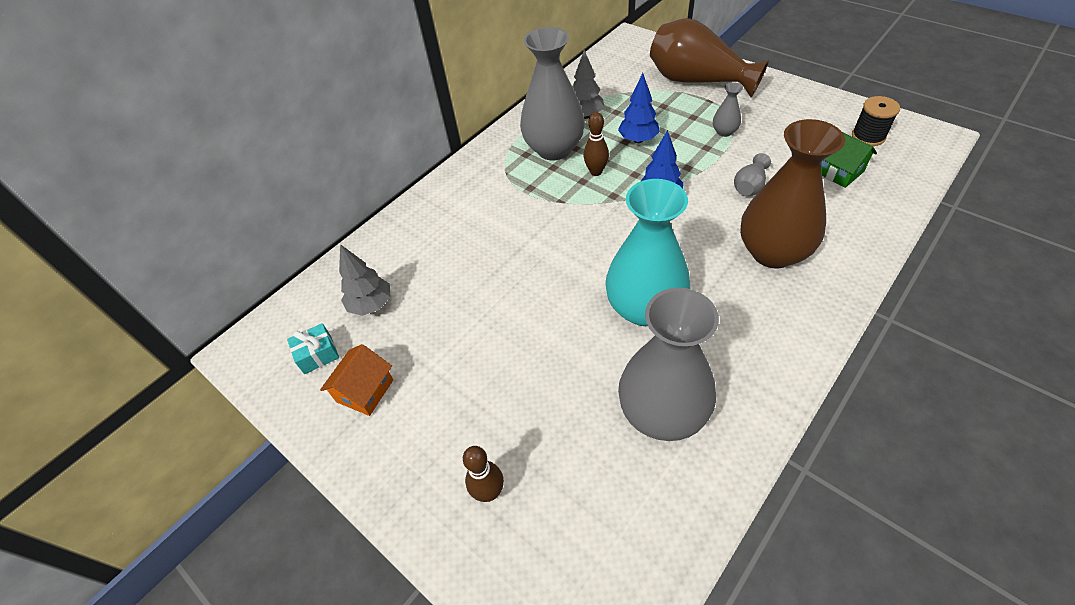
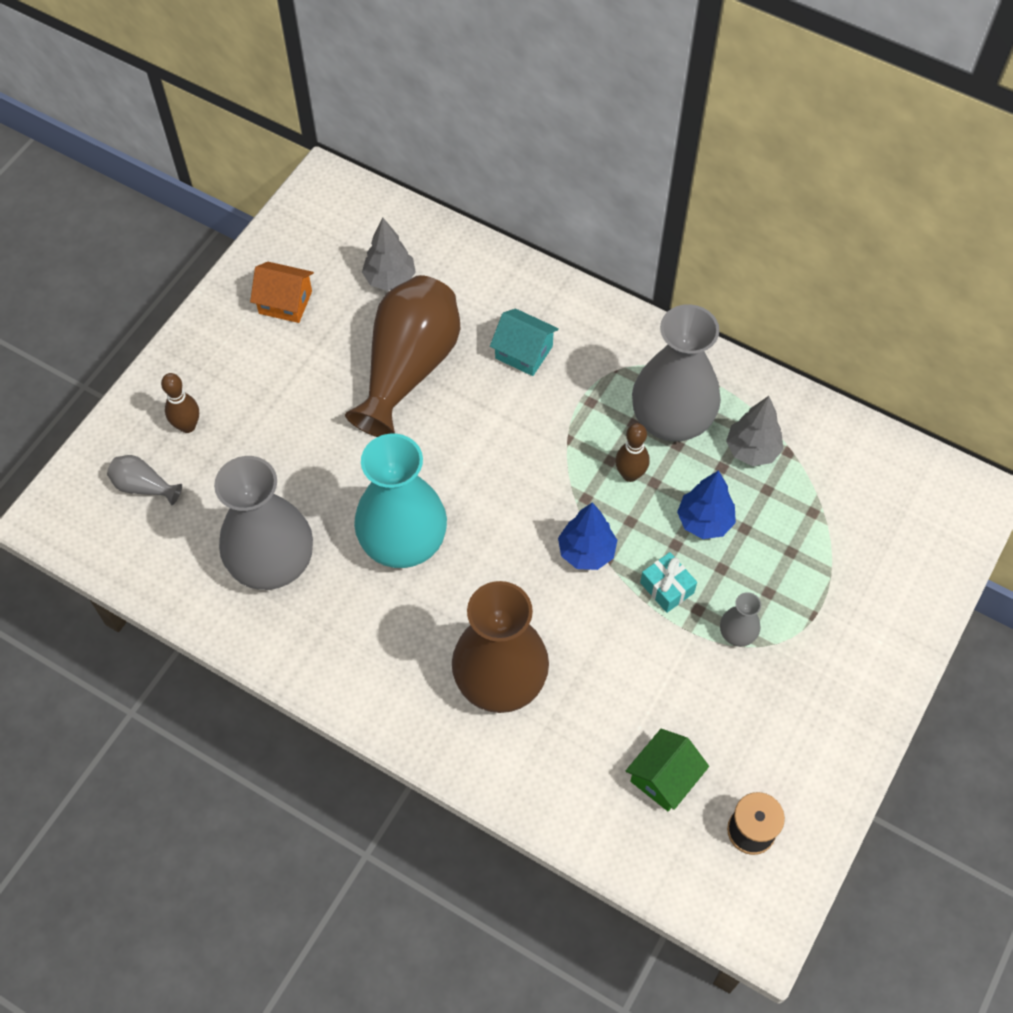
camera: 75 degrees right, 10 degrees up
turquoise gift [287,323,339,374] -> turquoise gift moved to [640,552,697,613]
brown vase [650,18,769,97] -> brown vase moved to [345,275,461,437]
grey vase [734,153,771,196] -> grey vase moved to [107,455,182,505]
none -> turquoise house [490,308,559,376]

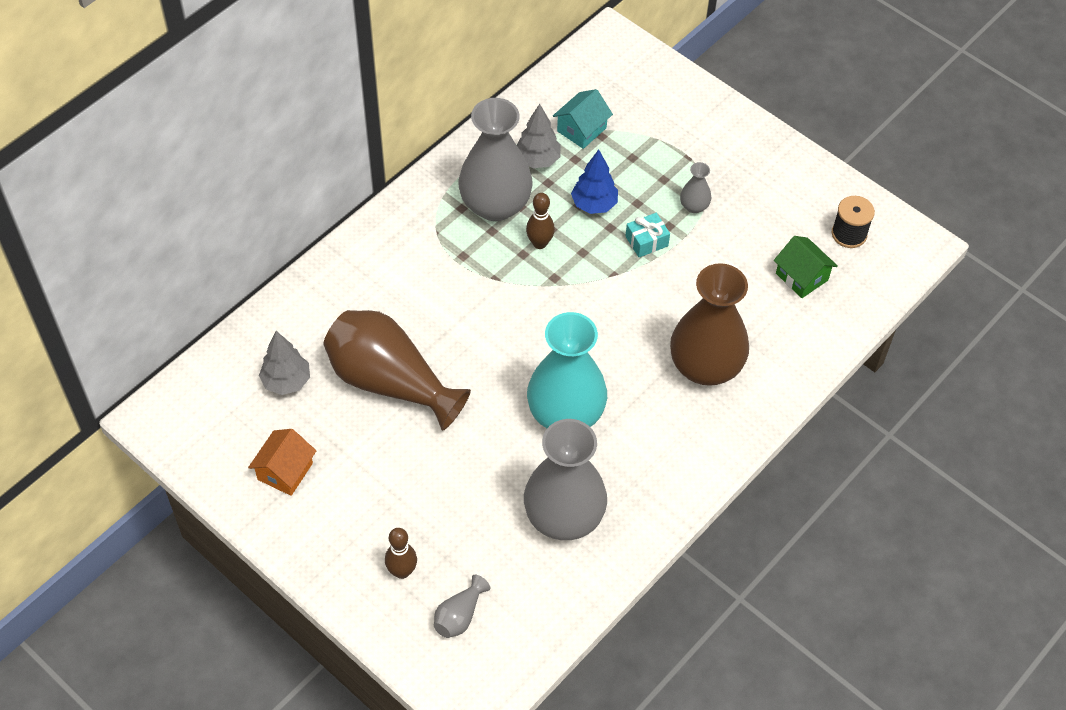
camera: 80 degrees left, 5 degrees down
turquoise house [490,308,559,376] -> turquoise house moved to [553,89,613,149]
blue tree [558,502,617,570] -> none

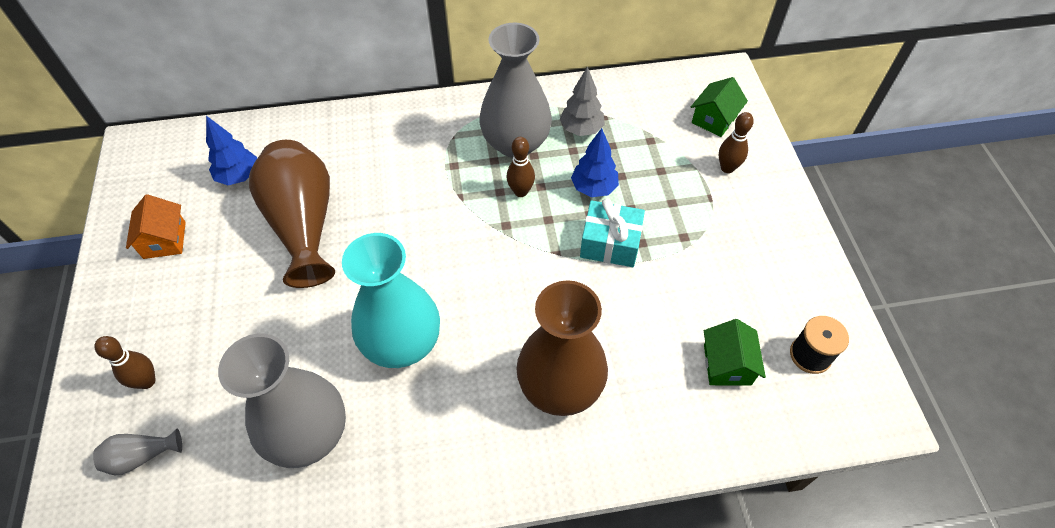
camera: 40 degrees right, 0 degrees up
orange house [248,429,316,496] -> orange house turned 75 degrees counterclockwise [126,194,186,259]
grey tree [259,331,310,395] -> blue tree [206,116,257,185]
turquoise house [553,89,613,149] -> none
turquoise gift [625,213,670,257] -> turquoise gift [580,198,645,267], size x1.54
grey vase [680,162,712,213] -> none
none -> green house [691,77,748,137]
none -> brown bowling pin [719,112,754,173]

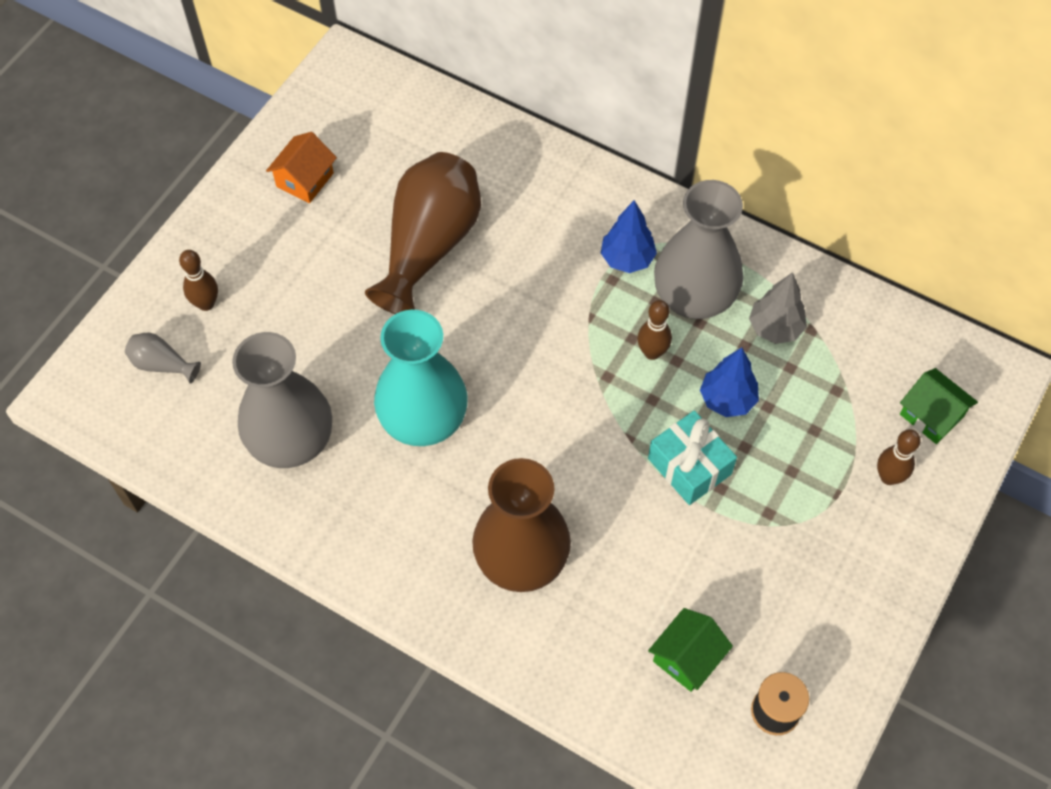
camera: 40 degrees right, 5 degrees up
blue tree [206,116,257,185] -> blue tree moved to [601,200,657,273]
green house [691,77,748,137] -> green house turned 60 degrees clockwise [900,368,978,444]

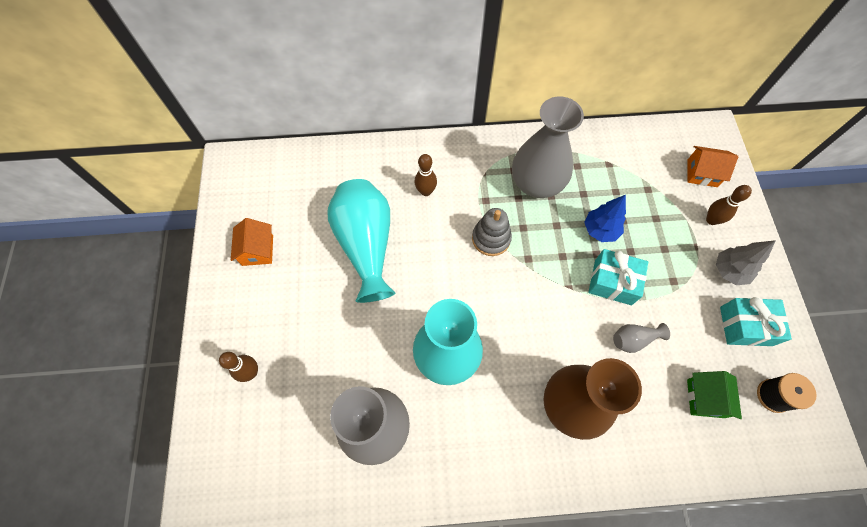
camera: 35 degrees left, 5 degrees up
grey vase [125,333,201,384] -> grey vase moved to [613,323,670,353]
brown vase [365,152,481,314] -> turquoise vase [327,179,395,303]
blue tree [601,200,657,273] -> none
brown bowling pin [637,300,672,360] -> brown bowling pin moved to [415,154,437,196]
grey tree [749,272,807,344] -> grey tree moved to [716,240,776,285]
green house [900,368,978,444] -> orange house [687,146,738,187]
none -> grey stacking toy [472,208,512,256]
none -> turquoise gift [720,297,792,346]

